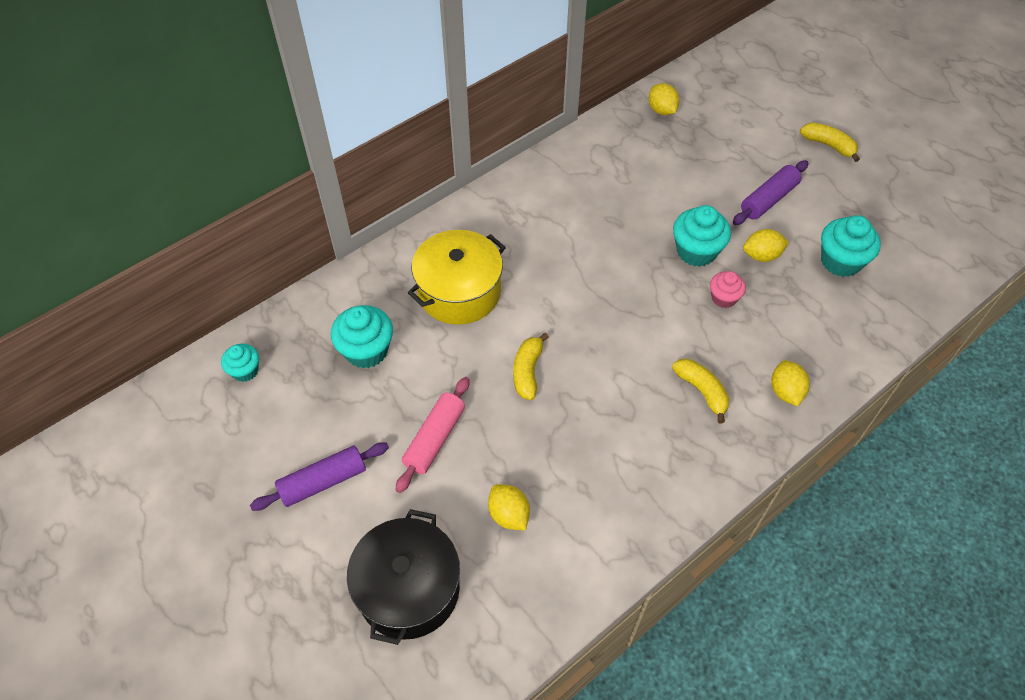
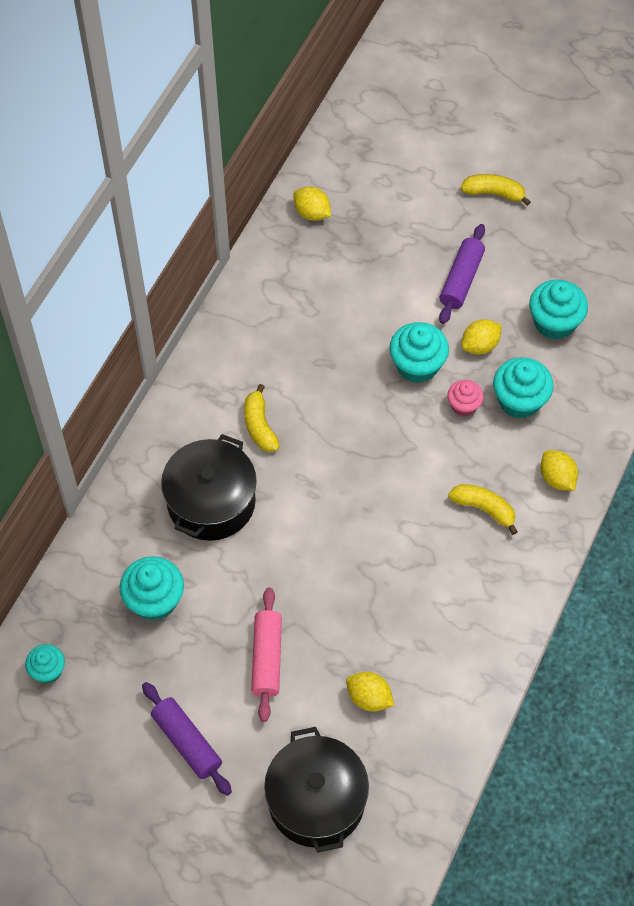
camera: 25 degrees left, 5 degrees up
purple rolling pin [250,442,389,511] -> purple rolling pin turned 75 degrees counterclockwise [142,682,232,796]
yellow pot [408,230,506,325] -> black pot [161,434,257,541]
yellow banana [513,333,549,400] -> yellow banana moved to [244,384,280,452]
none -> turquoise cupcake [493,357,554,419]

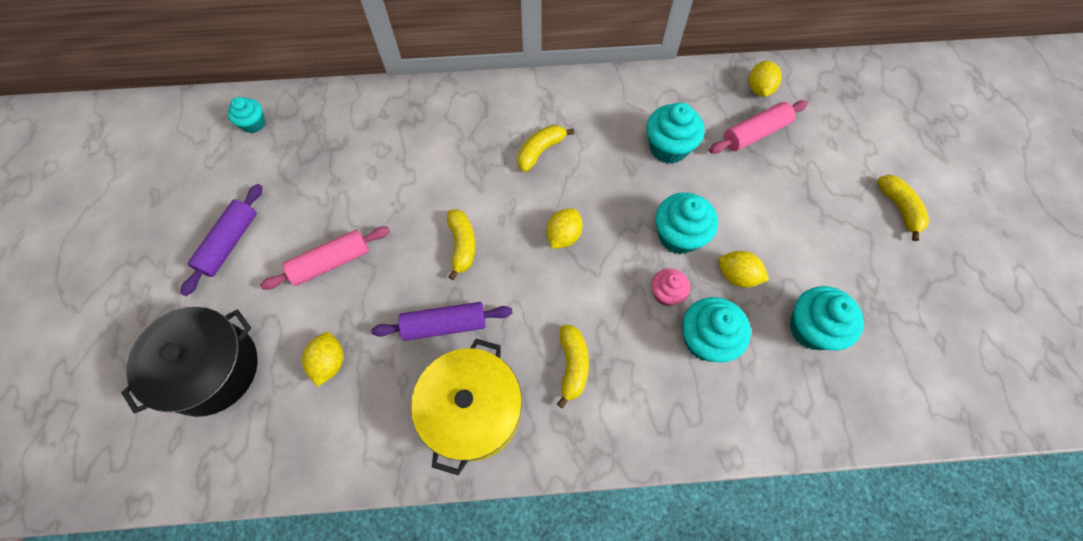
camera: 60 degrees right, 5 degrees up
turquoise cupcake [120,556,184,620] -> turquoise cupcake moved to [647,103,705,164]
black pot [161,434,257,541] -> none
purple rolling pin [439,224,485,324] -> purple rolling pin moved to [371,302,513,341]
yellow lemon [540,450,578,491] -> yellow lemon moved to [546,208,583,249]
none -> yellow pot [411,339,522,476]
none -> yellow banana [447,209,476,280]
none -> pink rolling pin [709,100,808,154]

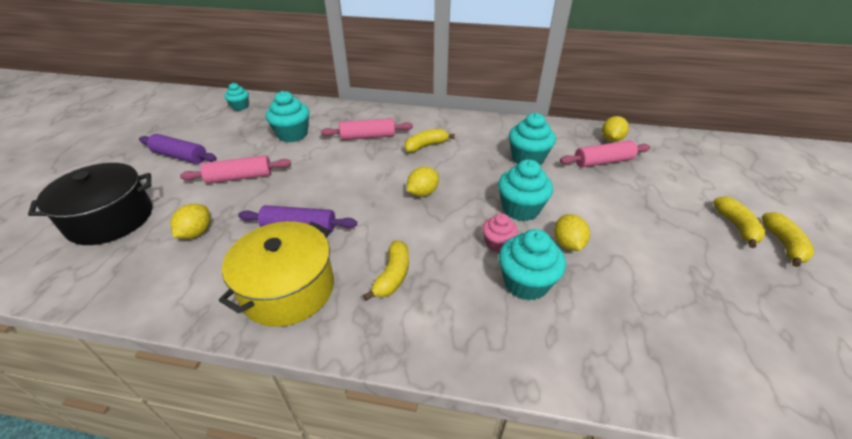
camera: 15 degrees right, 25 degrees down
purple rolling pin [180,184,262,296] -> purple rolling pin turned 75 degrees clockwise [139,134,217,164]
yellow banana [447,209,476,280] -> yellow banana moved to [762,212,814,267]
yellow lemon [719,251,769,288] -> yellow lemon turned 45 degrees clockwise [554,214,590,251]
turquoise cupcake [790,286,864,350] -> turquoise cupcake moved to [266,91,310,142]
none -> pink rolling pin [321,118,413,140]

